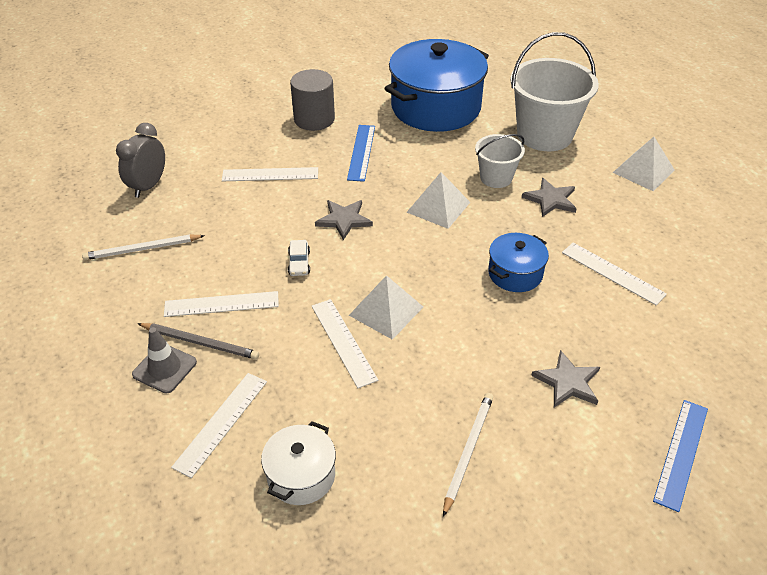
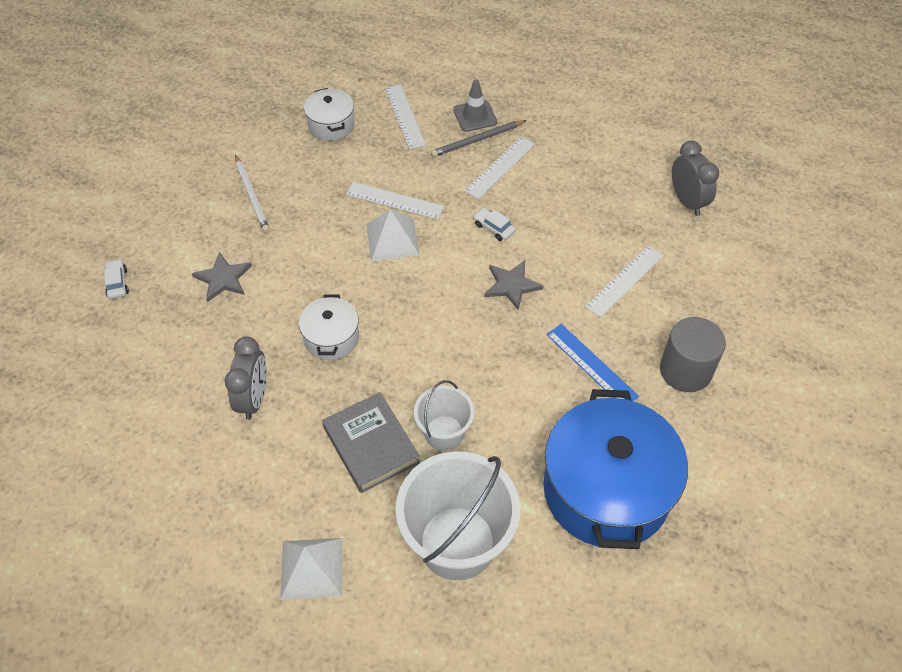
camera: 135 degrees right, 10 degrees up
white pencil [82,235,205,260] -> none
white pyramid [407,172,470,229] -> none
blue pot [488,233,549,292] -> white pot [299,295,359,360]
grey star [522,178,577,217] -> grey book [322,392,420,493]
white ruler [562,243,667,306] -> grey clock [225,336,267,420]
blue ruler [653,400,708,512] -> white car [104,259,129,299]

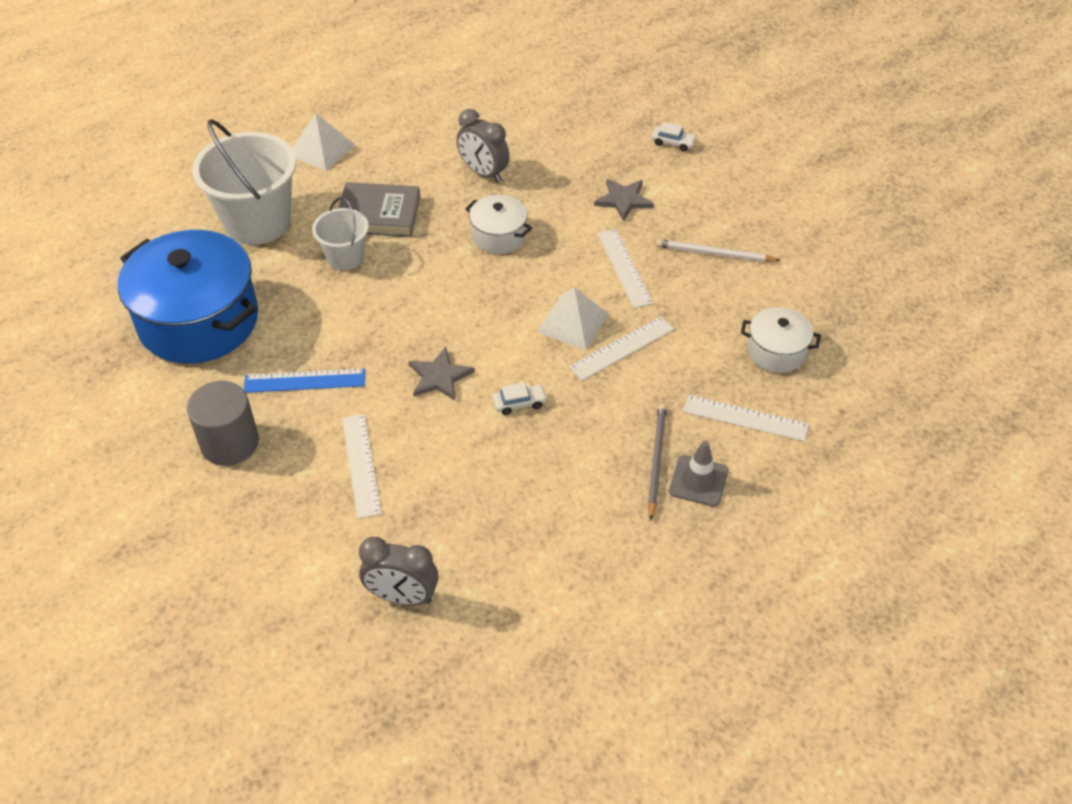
camera: 125 degrees right, 5 degrees down
white ruler [464,136,535,200] -> white ruler moved to [597,229,654,308]

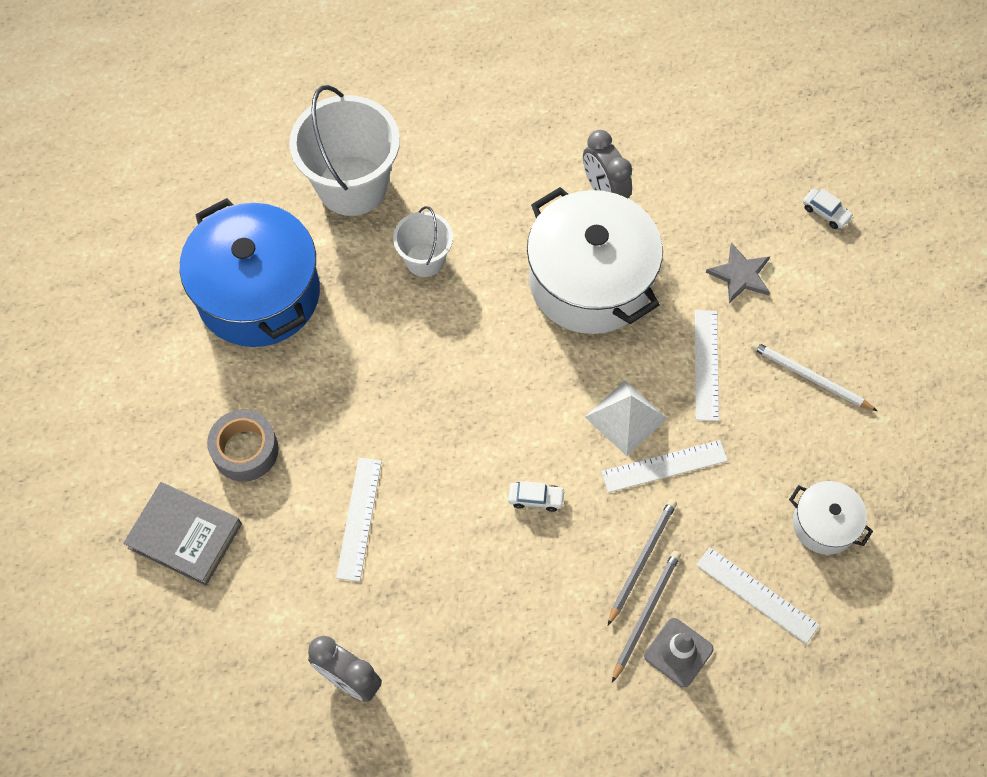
camera: 20 degrees right, 15 degrees up
grey cylinder [187,381,259,466] -> grey tape [207,410,279,482]
blue ruler [244,368,365,393] -> none
white pyramid [292,113,355,171] -> none
grey book [339,182,420,237] -> grey book moved to [123,482,242,586]
grey star [408,347,475,401] -> none
white pot [465,195,532,254] -> white pot [527,187,663,334], size x2.08
none -> grey pencil [608,499,677,625]

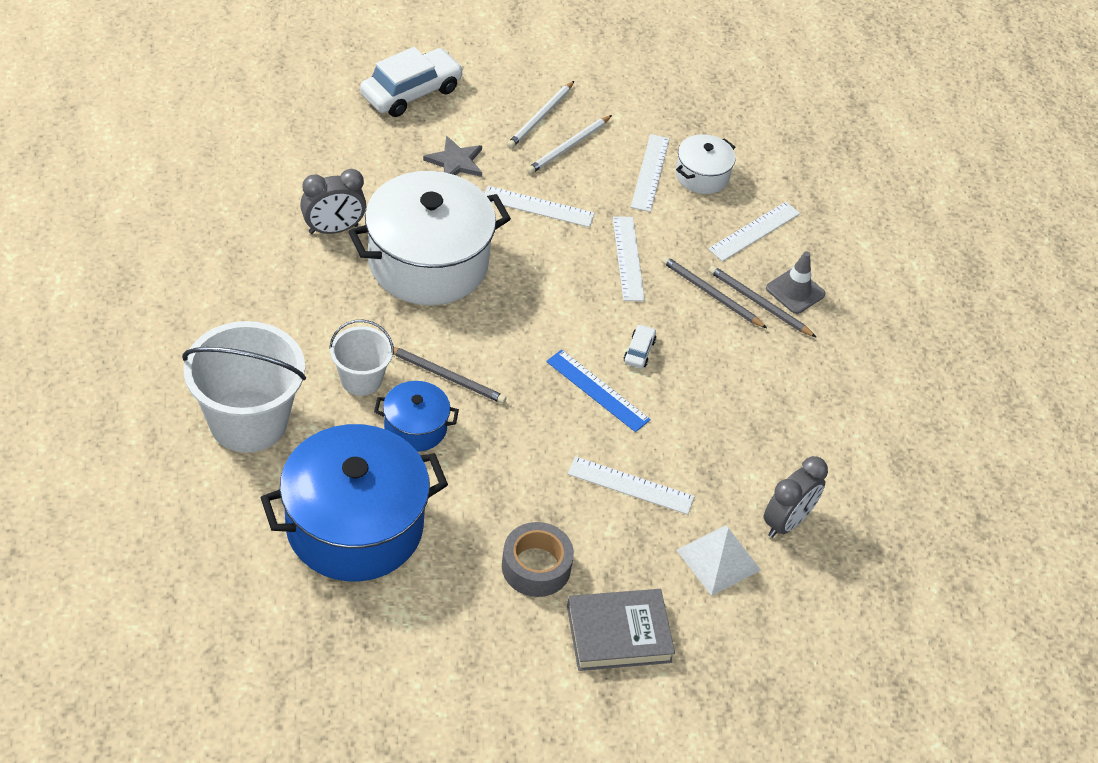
camera: 85 degrees left, 15 degrees down
grey book [123,482,242,586] -> grey book turned 45 degrees clockwise [567,589,675,671]
white pyramid [585,380,667,456] -> white pyramid moved to [676,525,761,596]
white car [803,188,853,229] -> white car [360,47,464,117], size x2.24
none -> blue pot [374,381,459,452]
none -> grey pencil [394,347,506,404]
none -> white pencil [507,81,574,149]
none -> blue ruler [546,350,651,432]
none -> white ruler [631,134,670,212]

